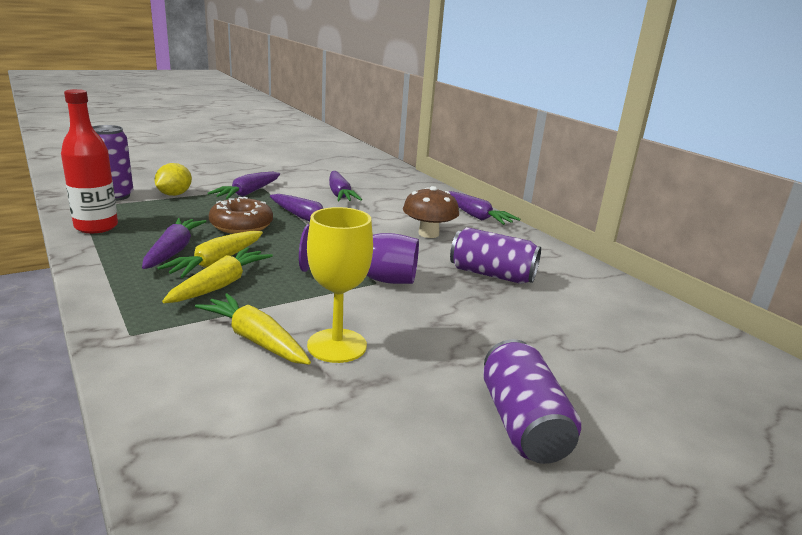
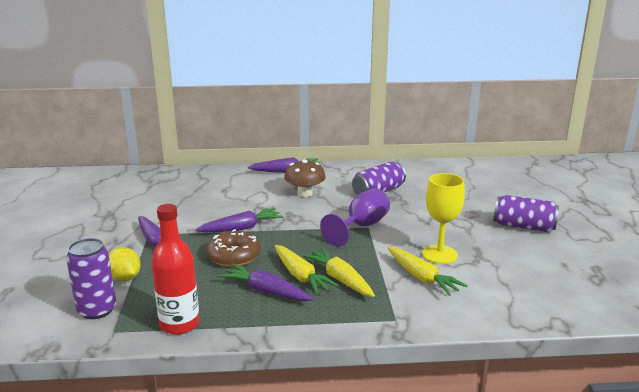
camera: 60 degrees left, 0 degrees up
yellow carrot [195,293,311,365] -> yellow carrot turned 105 degrees counterclockwise [388,247,468,296]
purple carrot [329,171,362,201] -> none

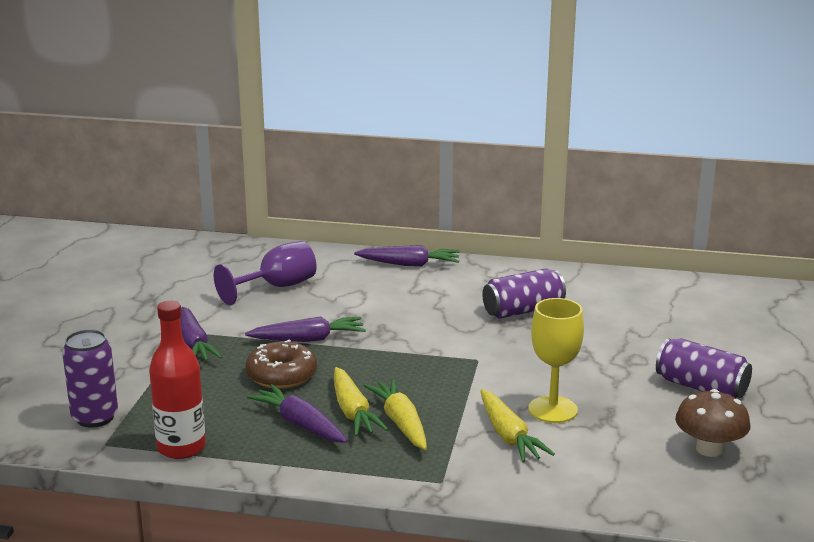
camera: 15 degrees right, 0 degrees up
yellow lemon [109,247,141,281] -> none
brown mushroom [284,160,326,197] -> brown mushroom moved to [675,389,750,457]
purple goblet [320,188,390,247] -> purple goblet moved to [214,241,317,305]

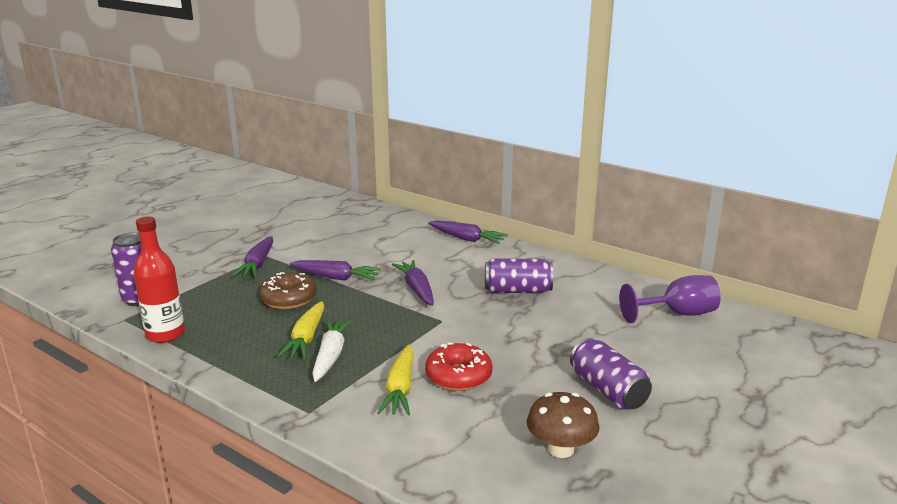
camera: 25 degrees right, 0 degrees up
purple goblet [214,241,317,305] -> purple goblet moved to [619,275,721,323]
purple carrot [247,384,347,443] -> purple carrot moved to [392,260,433,306]
yellow carrot [364,379,427,450] -> white carrot [312,319,353,382]
yellow goblet [528,298,584,423] -> red donut [425,343,493,391]

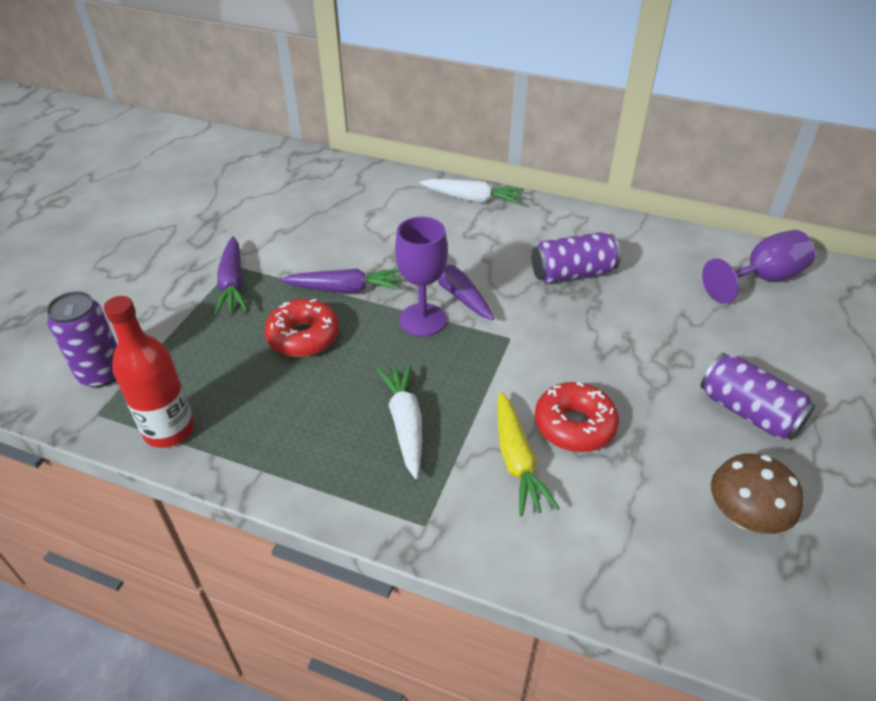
camera: 15 degrees left, 20 degrees up
brown donut [259,272,317,309] -> red donut [264,299,339,357]
yellow carrot [277,301,324,359] -> none
purple carrot [428,220,508,244] -> white carrot [420,179,524,205]
none -> purple goblet [395,217,448,337]

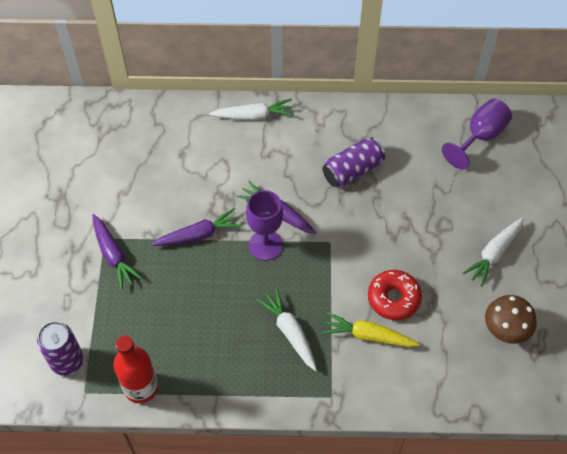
camera: 20 degrees left, 15 degrees up
red donut [264,299,339,357] -> none
yellow carrot [497,392,560,517] -> yellow carrot turned 135 degrees clockwise [322,312,419,347]
purple can [700,353,815,440] -> white carrot [462,217,524,287]

